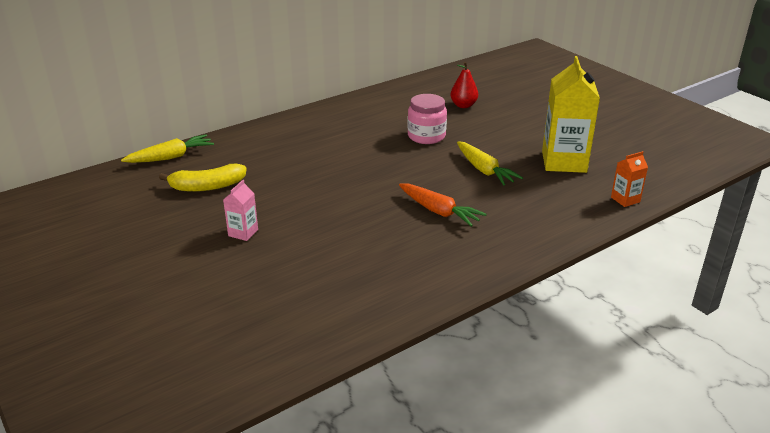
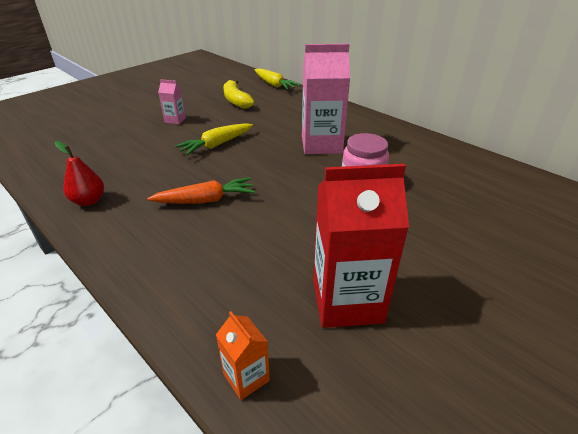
camera: 80 degrees right, 5 degrees up
orange carrot [399,183,487,227] -> orange carrot turned 135 degrees counterclockwise [147,178,255,204]
red pear [450,62,478,108] -> red pear moved to [54,141,104,206]
yellow carrot [457,141,523,185] -> yellow carrot moved to [175,123,253,156]
yellow carton [542,56,600,173] -> red carton [313,164,409,328]
none -> pink carton [302,44,350,154]

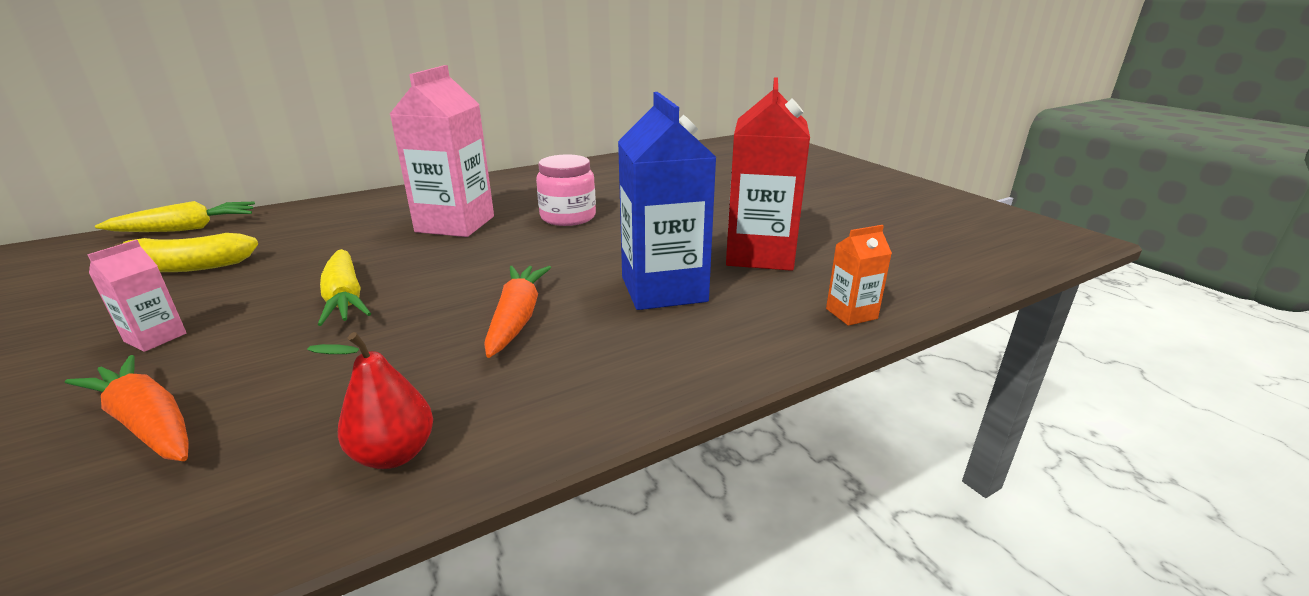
camera: 75 degrees left, 10 degrees down
none -> orange carrot [65,355,188,461]
none -> blue carton [618,92,716,310]

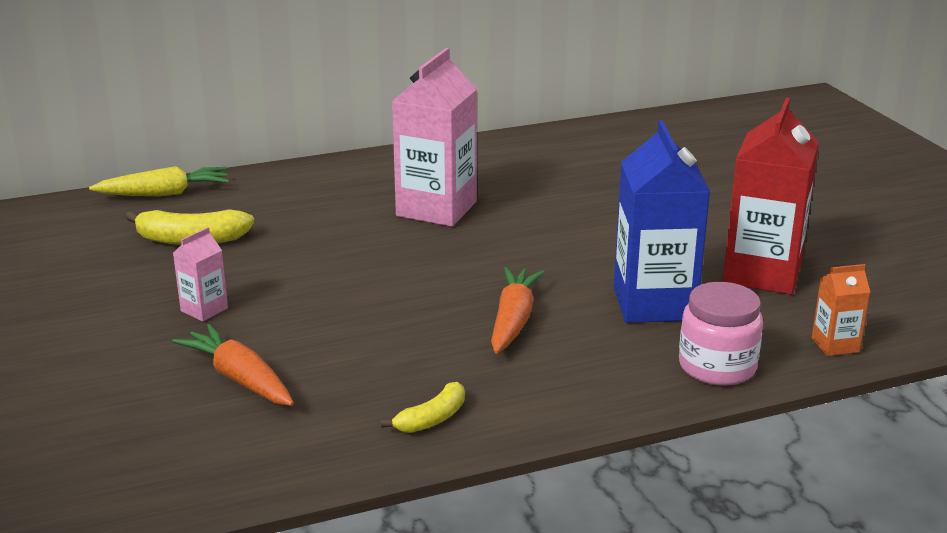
camera: 10 degrees right, 0 degrees up
red pear [307,332,433,469] -> yellow banana [381,382,465,433]
yellow carrot [318,249,371,326] -> none
pink jar [536,154,596,226] -> pink jar moved to [679,282,763,386]

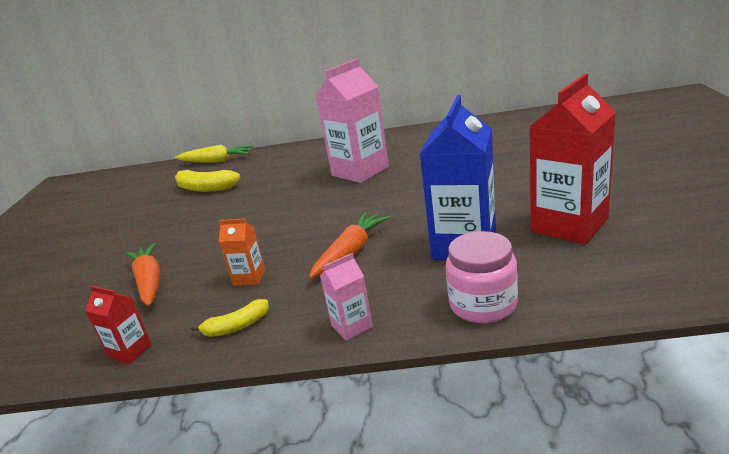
camera: 25 degrees right, 0 degrees up
pink carton [173,227,228,321] -> pink carton moved to [320,253,373,341]
orange carton [812,264,870,356] -> orange carton moved to [219,218,265,286]
none -> red carton [85,286,152,364]

